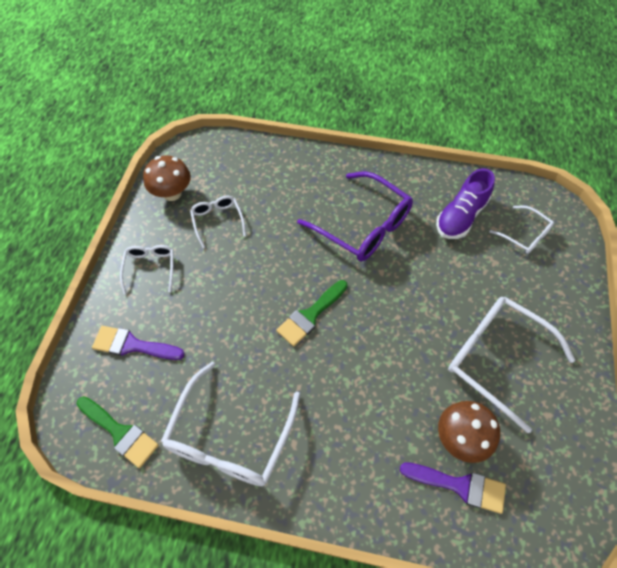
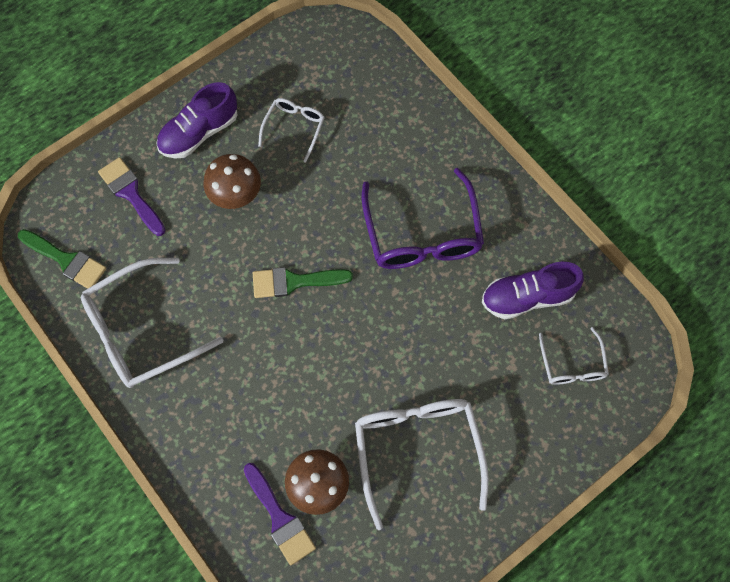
camera: 40 degrees right, 10 degrees up
green brush [77,396,159,468] -> green brush turned 45 degrees counterclockwise [18,229,106,289]
white glasses [120,245,174,294] -> purple shoe [156,82,238,159]
brown mushroom [143,155,191,201] -> brown mushroom moved to [204,154,261,209]

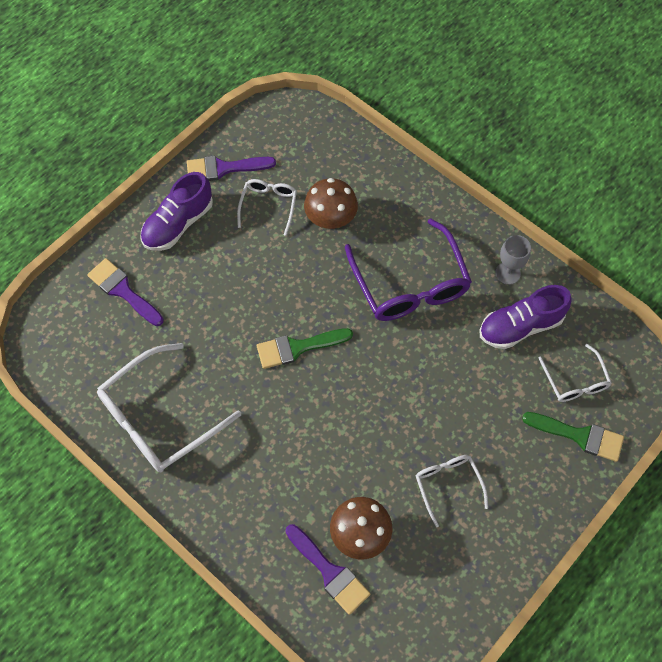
camera: 10 degrees left, 5 degrees down
green brush [18,229,106,289] -> green brush moved to [522,412,624,462]
brown mushroom [204,154,261,209] -> brown mushroom moved to [304,178,358,229]
white glasses [355,399,489,530] -> white glasses [416,455,488,528], size x0.53
none -> purple brush [187,156,276,181]
none -> grey goblet [495,235,531,285]

